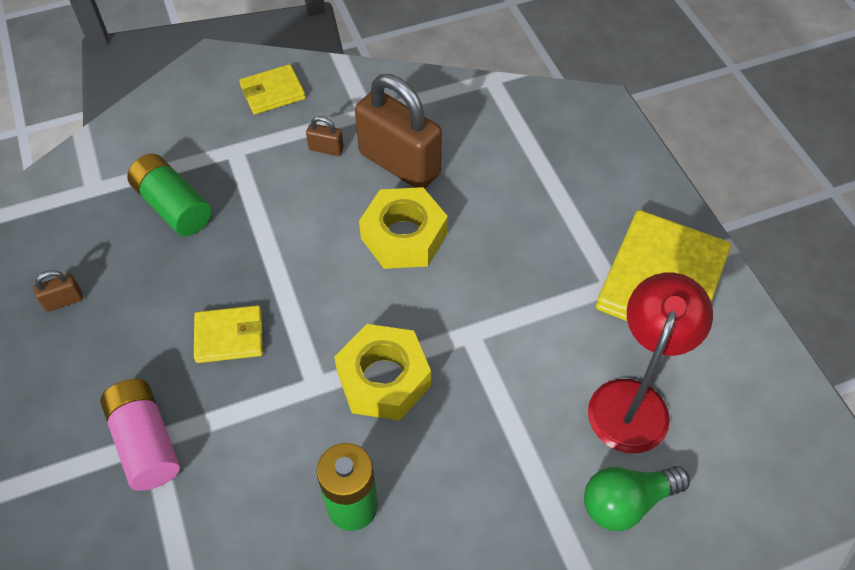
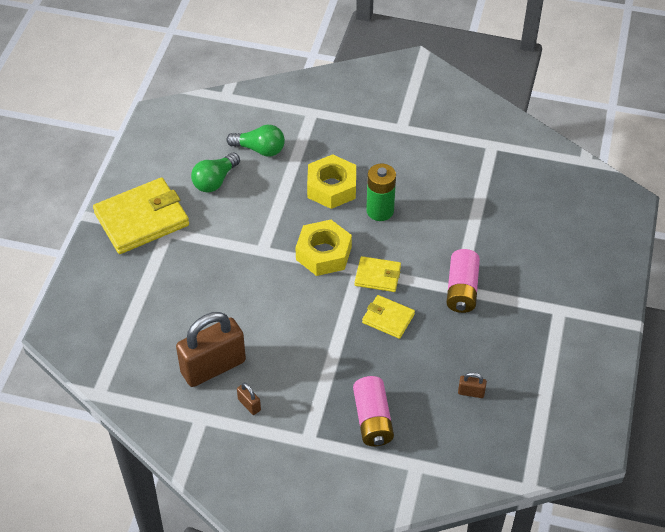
camera: 145 degrees left, 5 degrees down
green battery [127,154,212,236] -> pink battery [353,376,394,446]
yellow wallet [239,64,306,114] -> yellow wallet moved to [355,256,401,292]
brown padlock [355,74,442,189] -> brown padlock turned 75 degrees clockwise [176,312,246,387]
yellow nut [359,187,448,269] -> yellow nut moved to [307,154,356,209]
red lamp [588,273,713,453] -> green light bulb [191,153,240,193]

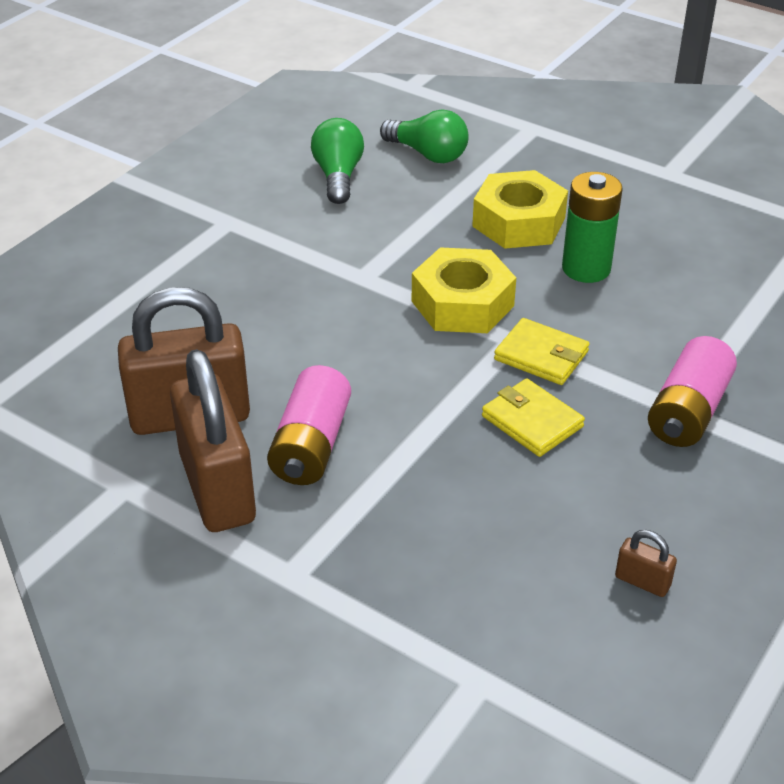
camera: 20 degrees right, 10 degrees down
yellow wallet [93,177,189,254] -> none
green light bulb [191,153,240,193] -> green light bulb turned 120 degrees clockwise [311,118,364,204]
brown padlock [237,382,261,415] -> brown padlock [170,349,256,532], size x2.47
pink battery [353,376,394,446] -> pink battery moved to [267,365,351,485]

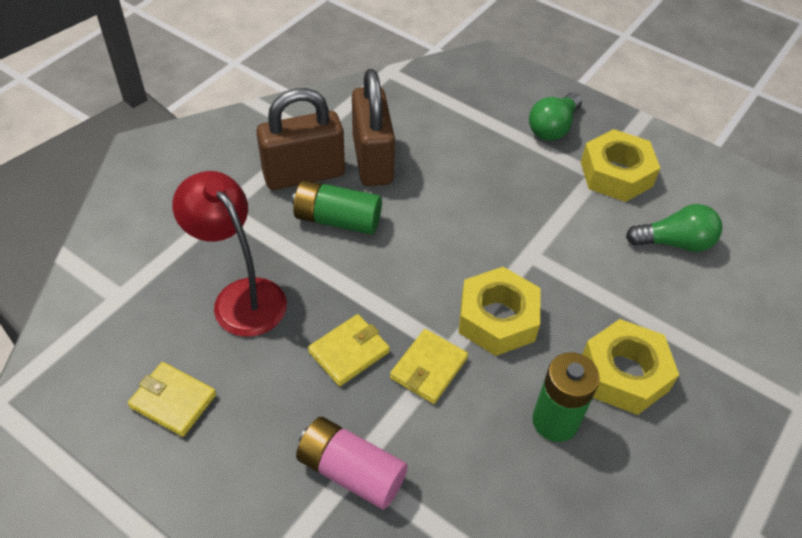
camera: 90 degrees right, 10 degrees up
pink battery [267,365,351,485] -> green battery [292,180,382,235]
green light bulb [380,109,469,163] -> green light bulb moved to [529,92,582,141]
brown padlock [615,530,677,597] -> yellow wallet [128,362,216,437]
none -> red lamp [172,171,287,337]
none -> yellow nut [581,129,660,202]

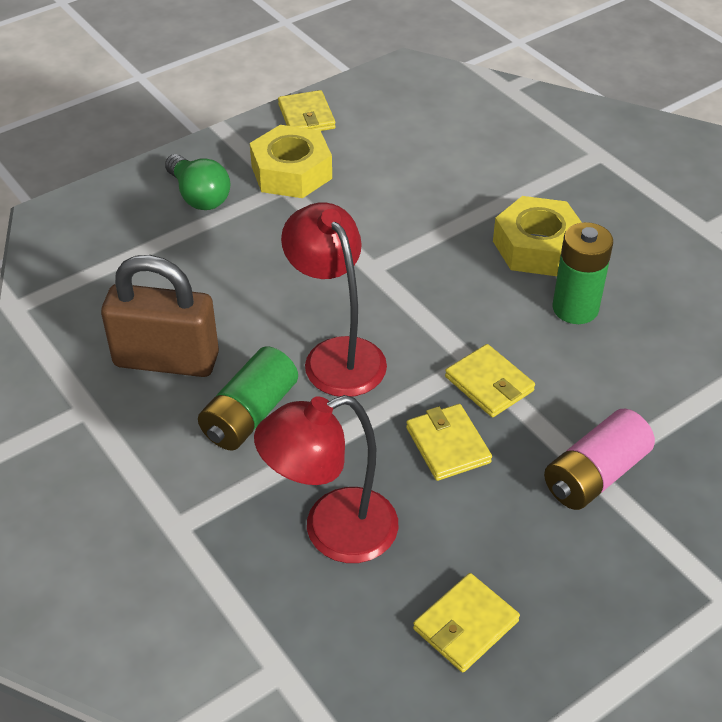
camera: 70 degrees left, 5 degrees down
brown padlock [256,88,345,190] -> none
yellow nut [459,267,541,356] -> none
green light bulb [626,204,722,252] -> none
none -> yellow wallet [278,90,336,131]
none -> red lamp [281,202,387,397]

